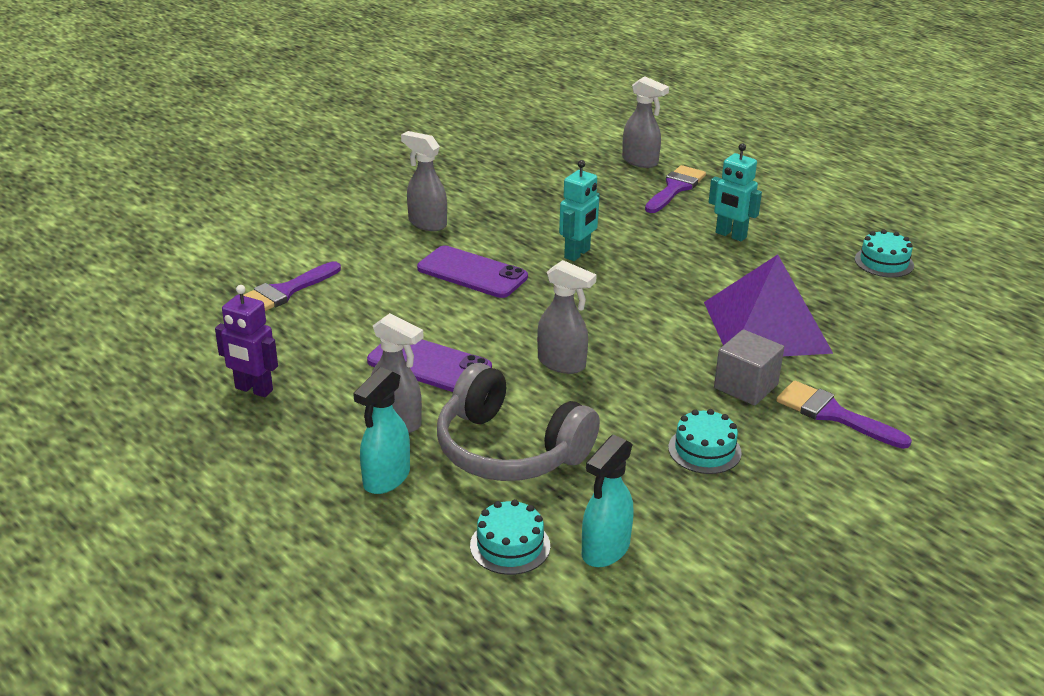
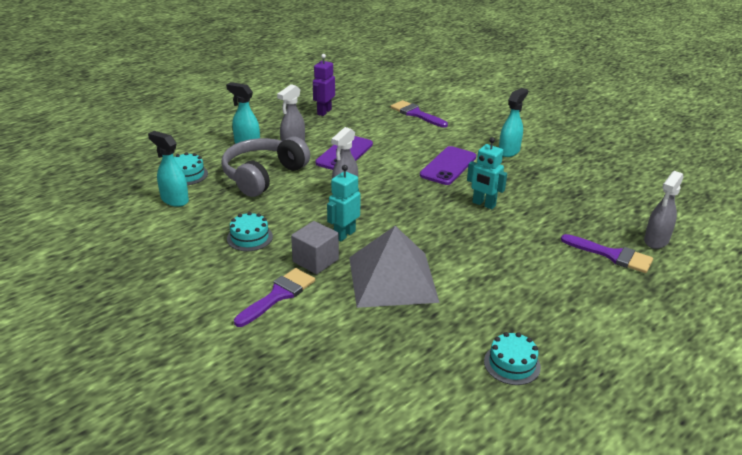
camera: 90 degrees right, 0 degrees up
grey spray bottle [401,131,447,231] -> turquoise spray bottle [499,88,528,157]
purple pyramid [704,255,833,356] -> grey pyramid [349,226,440,308]
turquoise robot [709,144,762,241] -> turquoise robot moved to [327,165,361,242]

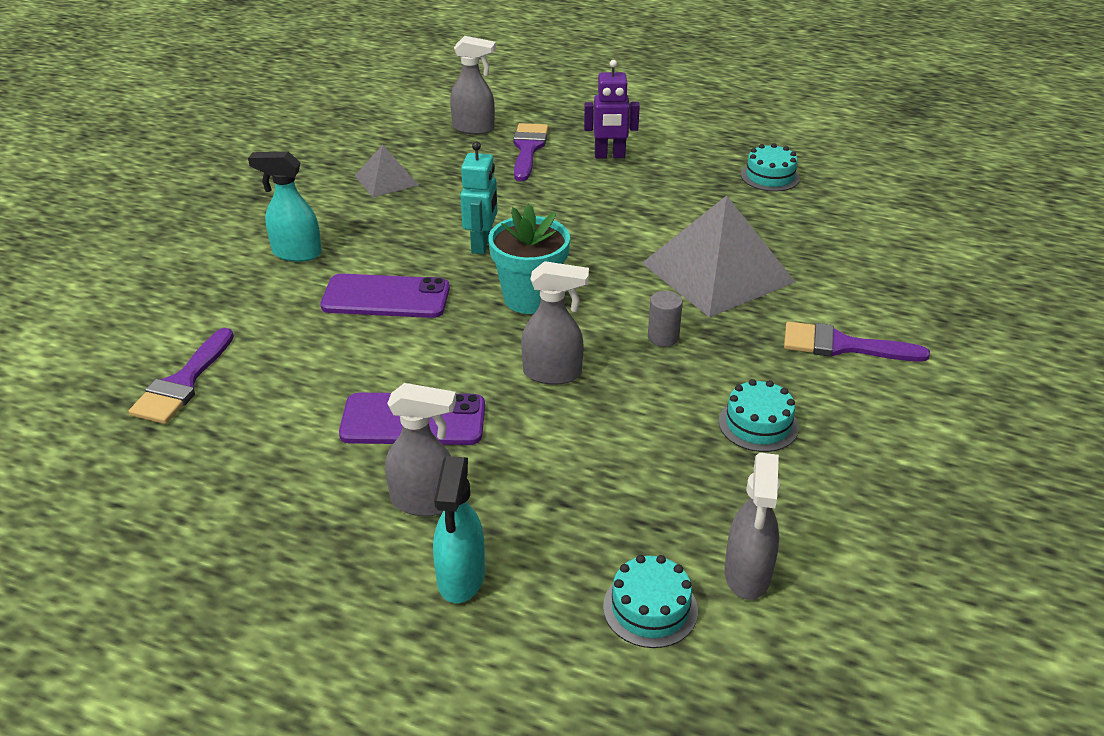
camera: 115 degrees left, 5 degrees up
turquoise spray bottle [148,131,189,207] -> grey spray bottle [725,453,780,600]
grey headphones [221,136,310,197] -> none
grey cube [291,221,339,274] -> none
purple robot [313,54,335,116] -> purple robot moved to [584,60,640,158]
turquoise robot [327,165,361,242] -> grey cylinder [648,291,683,347]
none -> grey pyramid [355,145,419,197]
none -> turquoise flower pot [488,204,570,314]

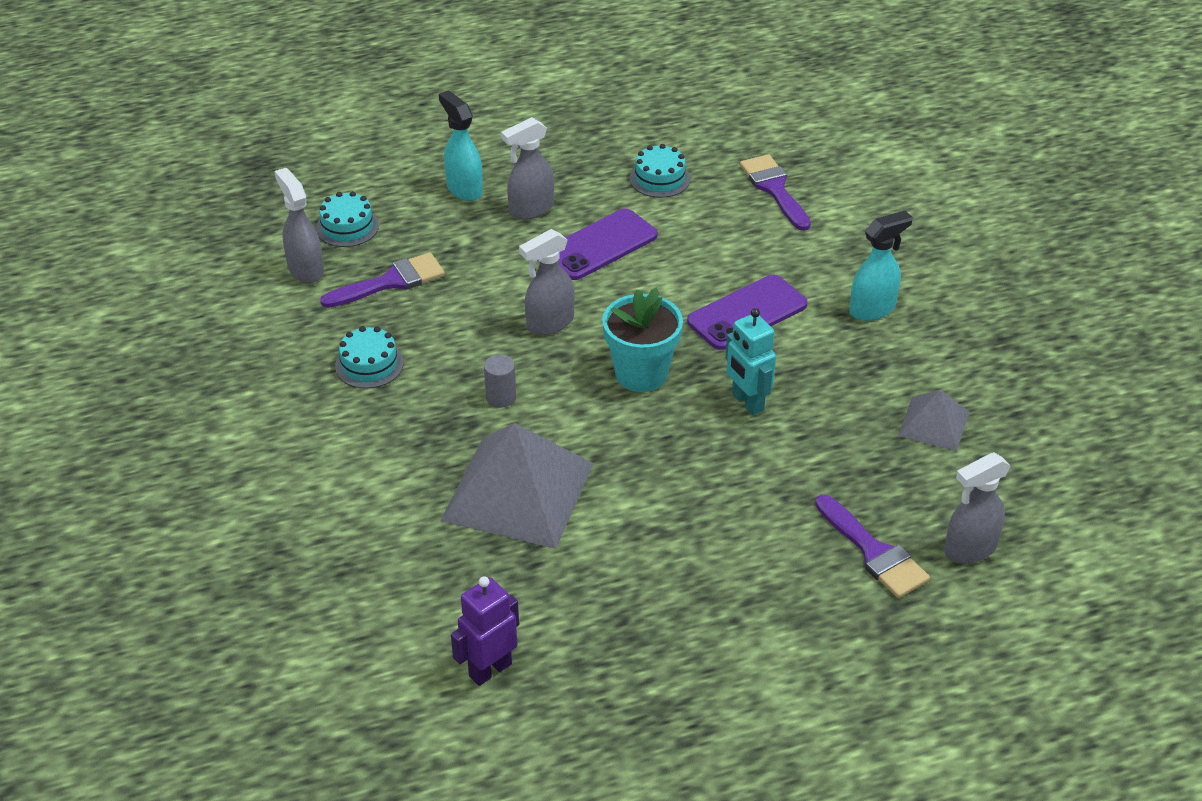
camera: 140 degrees right, 5 degrees up
purple robot [584,60,640,158] -> purple robot moved to [451,576,519,686]
turquoise cake [741,143,800,192] -> turquoise cake moved to [630,144,690,198]
purple brush [784,321,930,362] -> purple brush moved to [320,252,445,308]

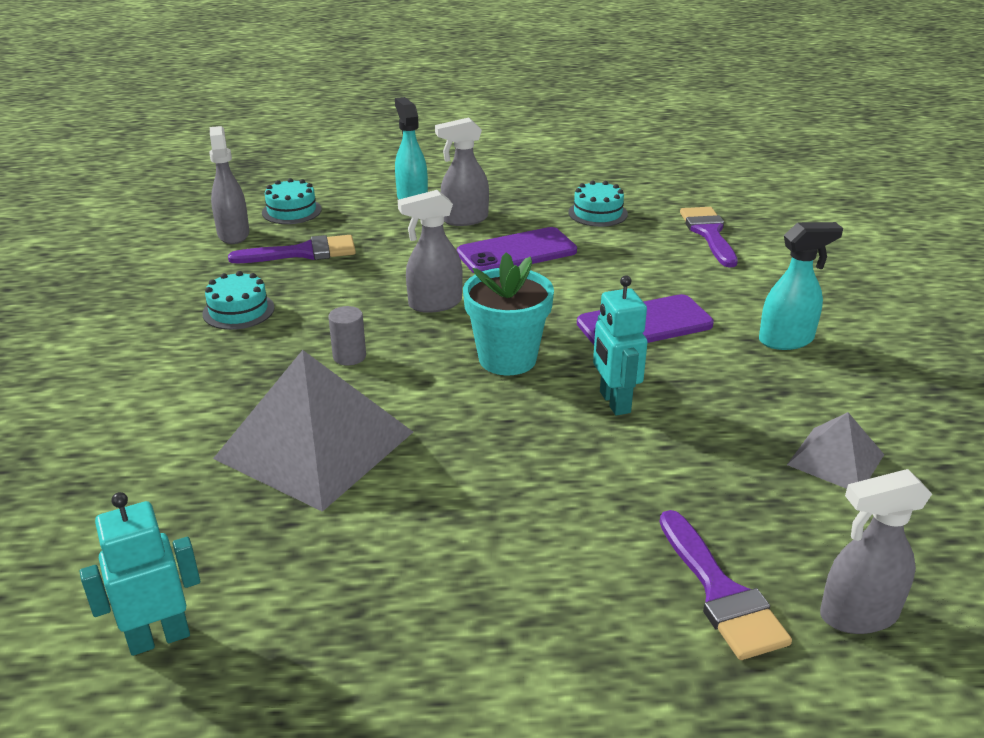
camera: 15 degrees right, 10 degrees down
purple robot [451,576,519,686] -> turquoise robot [80,492,200,656]

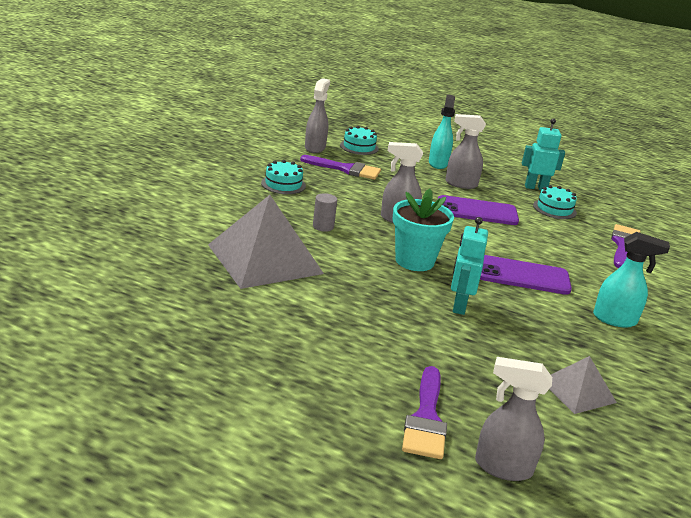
camera: 25 degrees right, 5 degrees down
turquoise robot [80,492,200,656] -> turquoise robot moved to [522,118,565,190]

